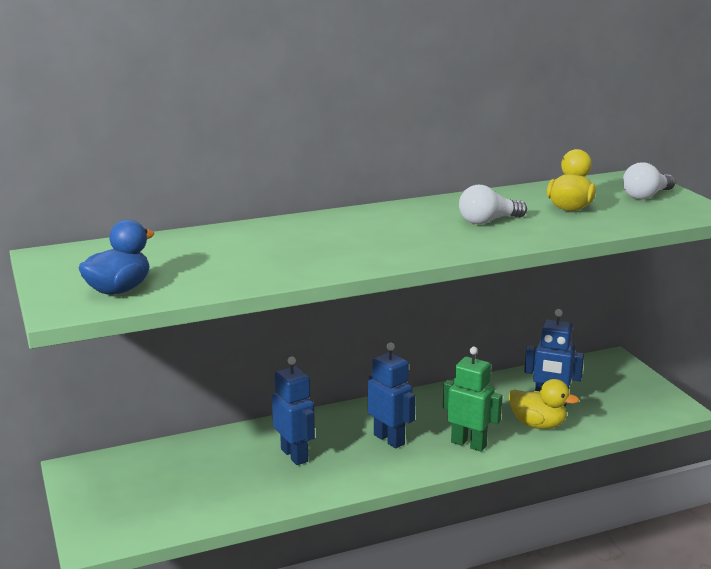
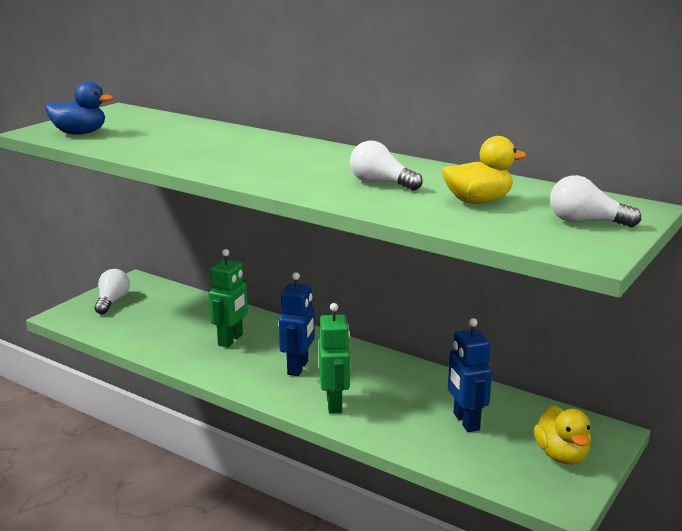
camera: 55 degrees right, 0 degrees up
blue robot [272,356,315,465] -> green robot [208,249,248,348]
yellow duck [509,379,579,429] -> yellow duck moved to [534,405,591,465]
none -> white light bulb [95,269,130,314]

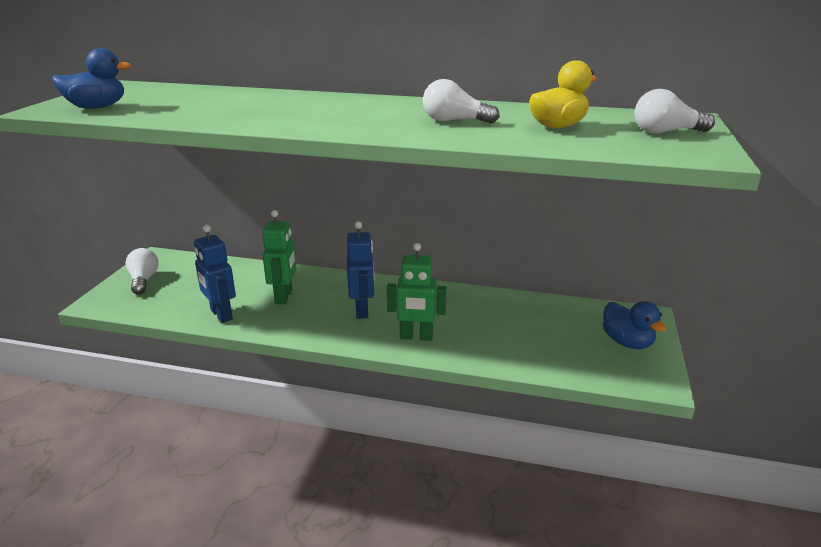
camera: 20 degrees left, 5 degrees up
green robot [319,303,351,414] -> green robot turned 120 degrees clockwise [387,243,447,341]
blue robot [448,318,492,432] -> blue robot moved to [194,225,236,323]
yellow duck [534,405,591,465] -> blue duck [603,301,666,349]

